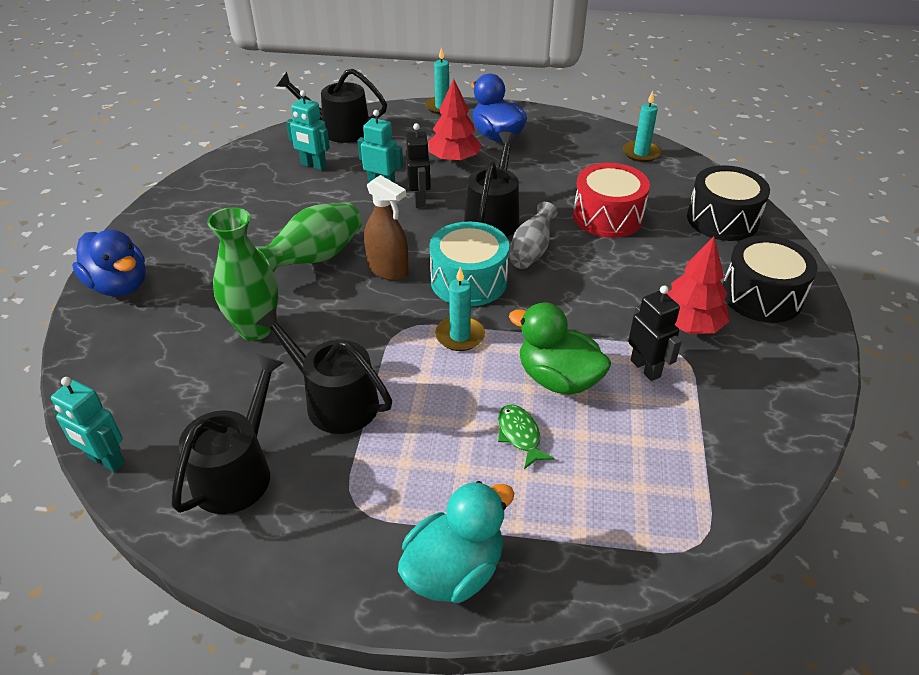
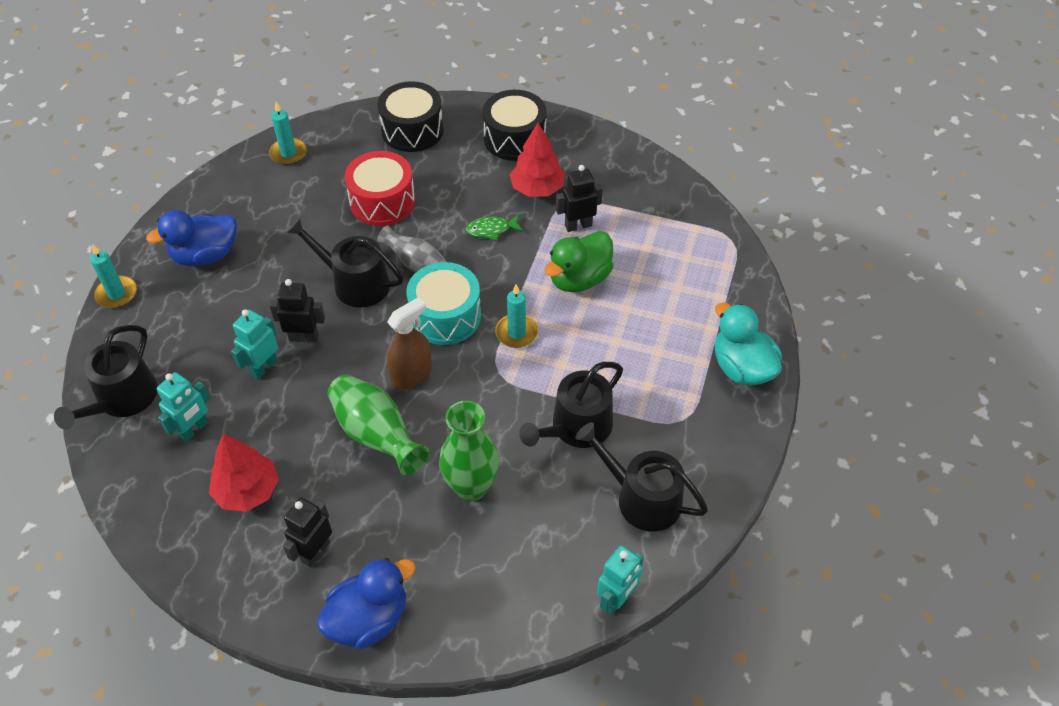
camera: 80 degrees left, 10 degrees up
red tree [428,79,482,163] -> red tree moved to [209,434,279,512]
green fish [498,404,555,469] -> green fish moved to [466,214,523,241]
none -> black robot [283,497,332,567]

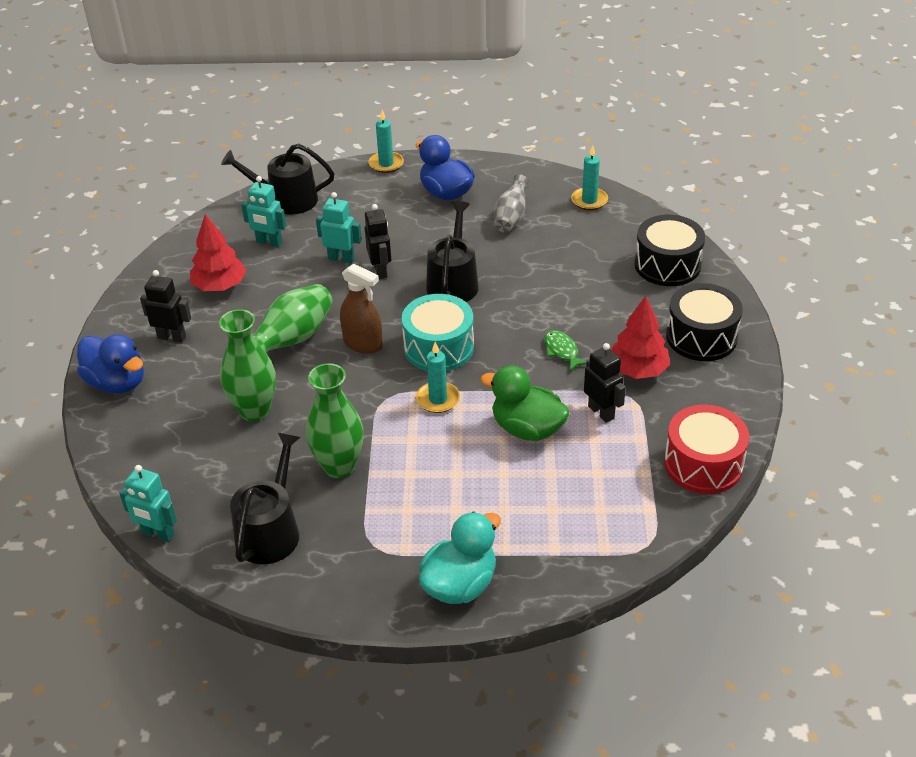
camera: 75 degrees right, 10 degrees down
red drum [345,151,415,226] -> red drum moved to [664,405,749,494]
grey vase [377,225,447,273] -> grey vase moved to [494,174,530,232]
black watering can [519,362,623,448] -> green vase [306,363,364,478]

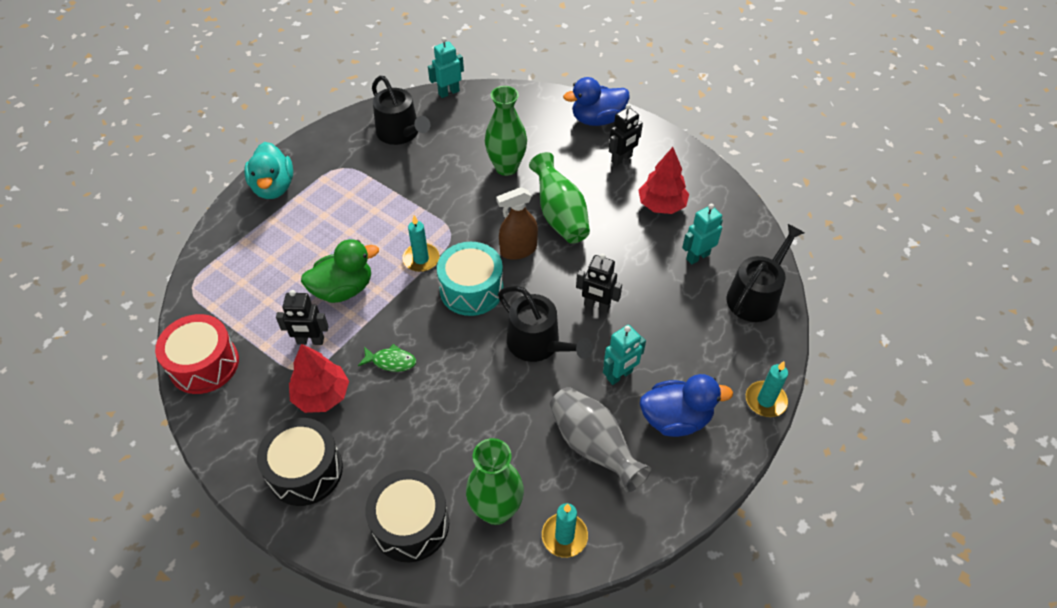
camera: 125 degrees right, 10 degrees up
green vase [306,363,364,478] -> green vase moved to [466,438,524,525]
turquoise robot [316,192,362,264] -> turquoise robot moved to [603,325,646,385]
grey vase [494,174,530,232] -> grey vase [550,387,651,492], size x1.51

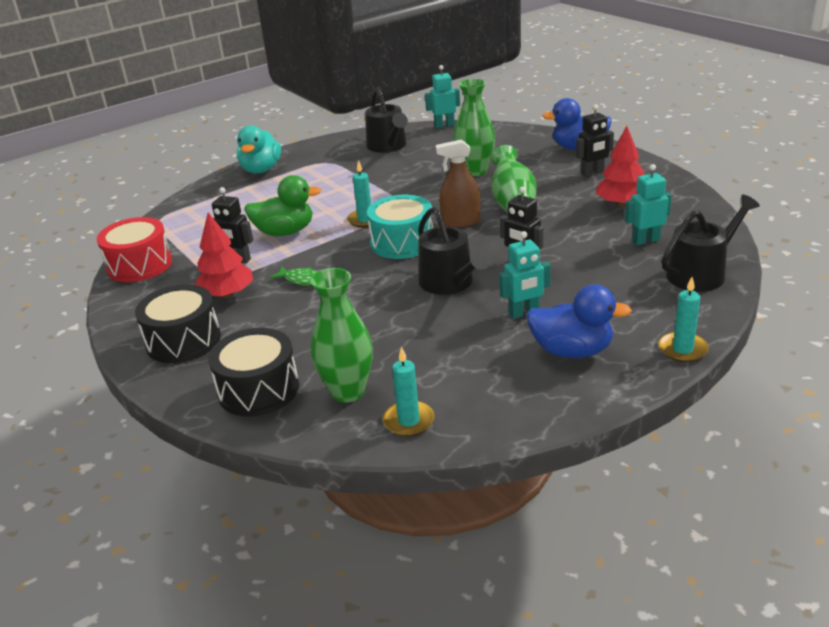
camera: 20 degrees right, 20 degrees down
grey vase [550,387,651,492] -> none

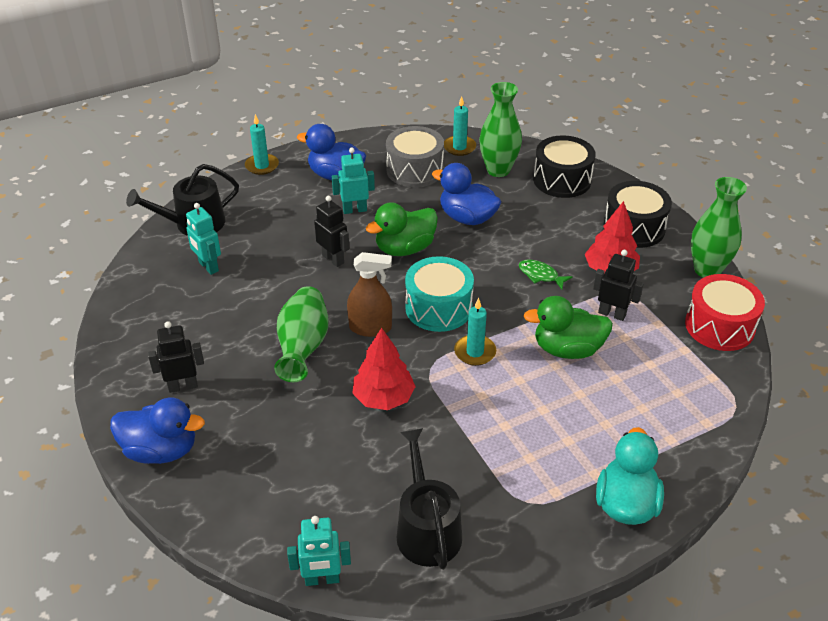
camera: 175 degrees left, 10 degrees up
black watering can [418,207,491,295] -> green duck [366,202,438,256]
green vase [454,79,495,176] -> green vase moved to [691,177,747,278]
red tree [596,126,644,207] -> red tree moved to [352,328,416,410]
turquoise robot [625,164,672,245] -> turquoise robot turned 60 degrees clockwise [186,203,221,275]
none -> grey drum [386,126,444,187]
none -> blue duck [432,163,501,225]

